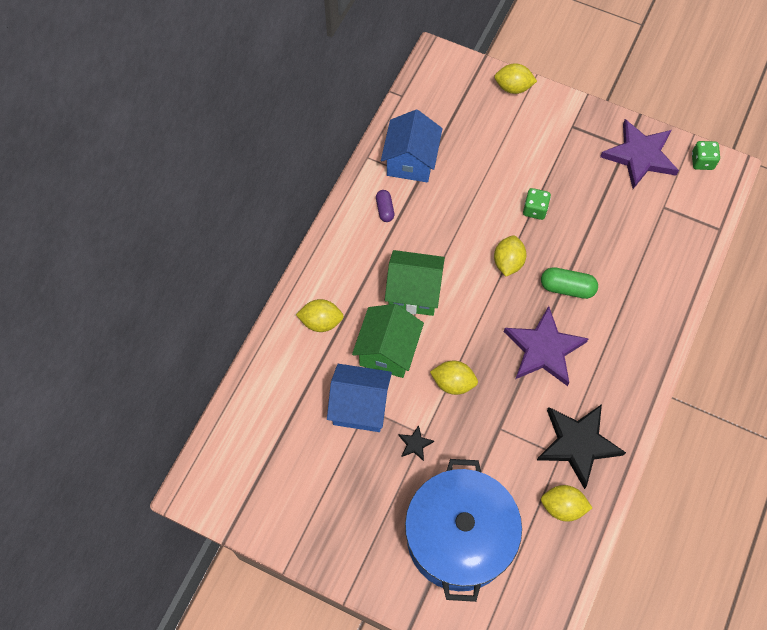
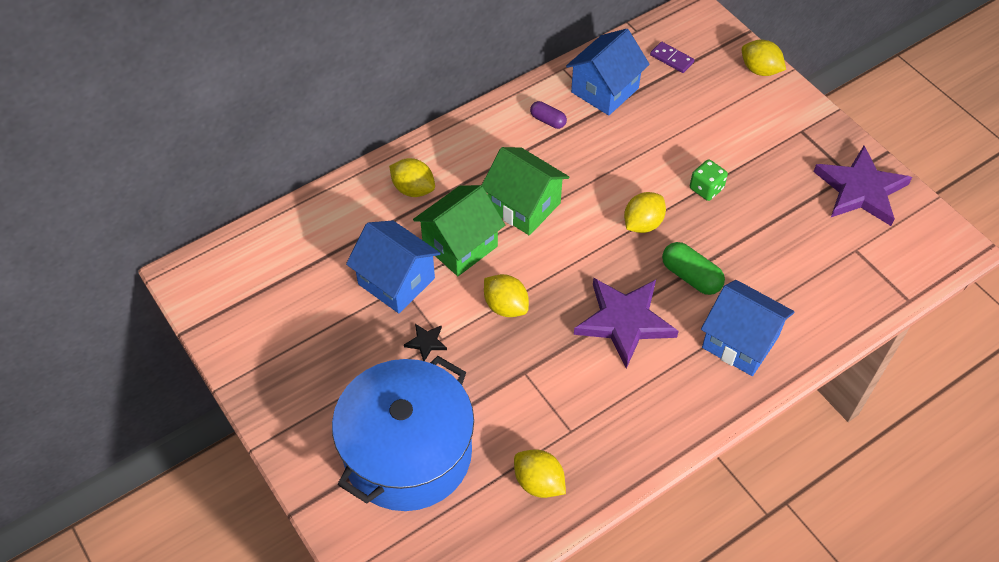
camera: 30 degrees right, 10 degrees down
purple capsule [376,190,394,222] -> purple capsule turned 75 degrees counterclockwise [530,101,567,129]
black star [537,404,626,489] -> none
green dice [692,141,720,170] -> none
none -> purple domino [650,42,694,73]
none -> blue house [701,280,795,376]

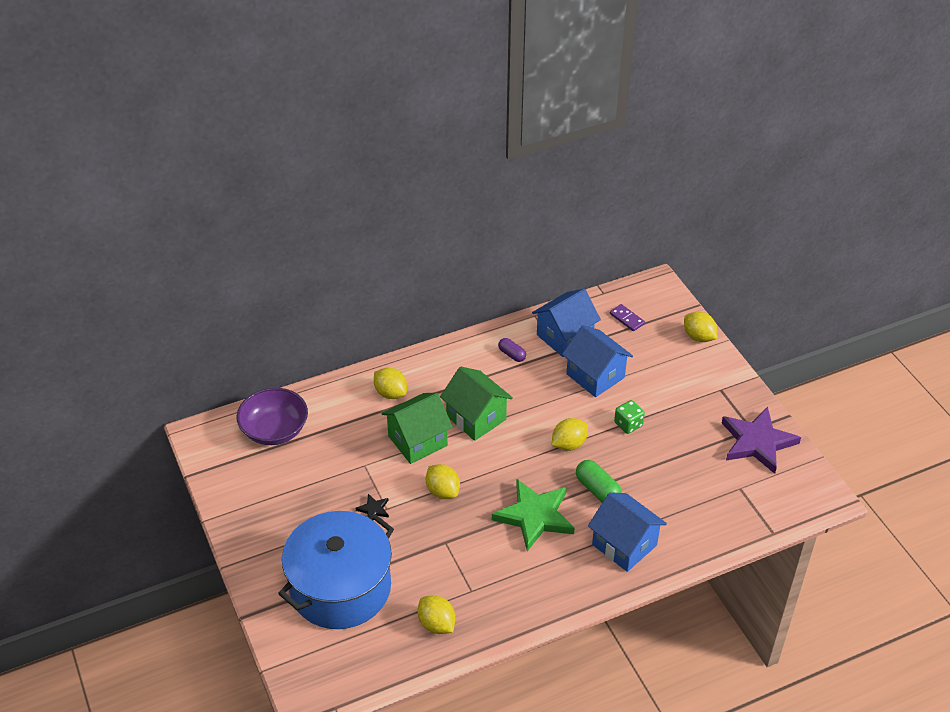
camera: 10 degrees right, 10 degrees down
blue house [346,220,441,313] -> blue house moved to [562,325,633,397]
purple star [574,278,679,369] -> green star [492,479,575,551]
none -> purple bowl [237,388,308,445]

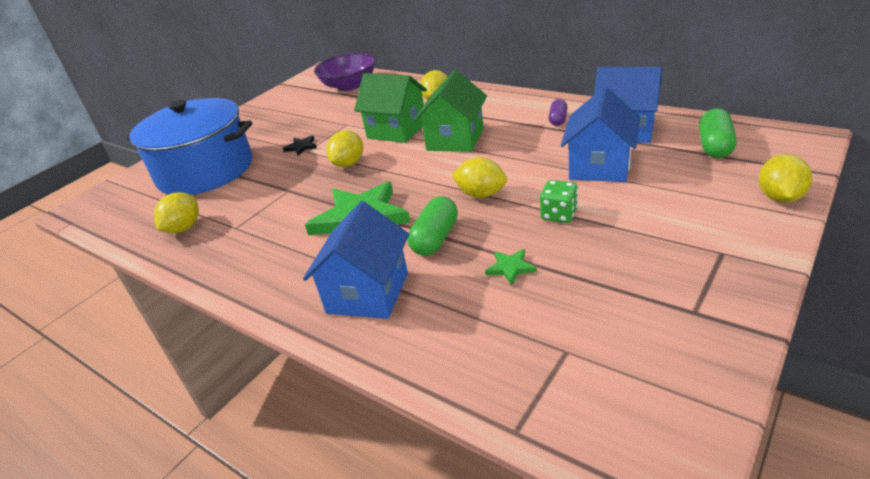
camera: 65 degrees right, 10 degrees down
purple domino [610,304,645,331] -> green capsule [699,109,736,158]
purple star [722,407,801,474] -> none
none -> green star [485,249,537,286]

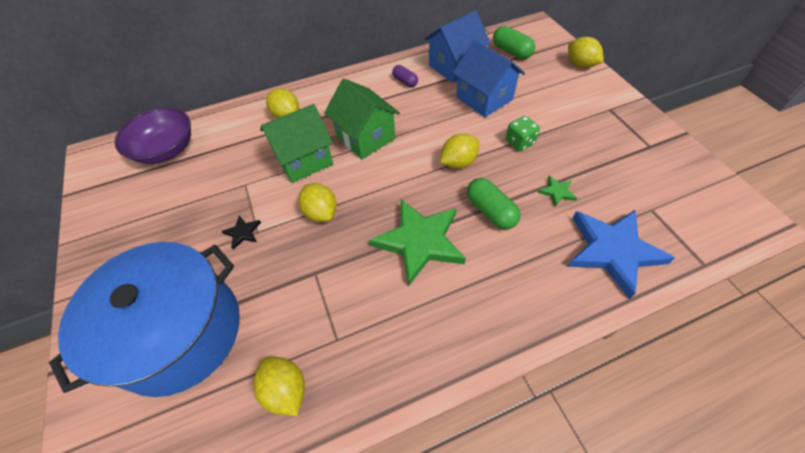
camera: 60 degrees left, 20 degrees up
blue house [303,201,409,319] -> none
none -> blue star [567,210,675,299]

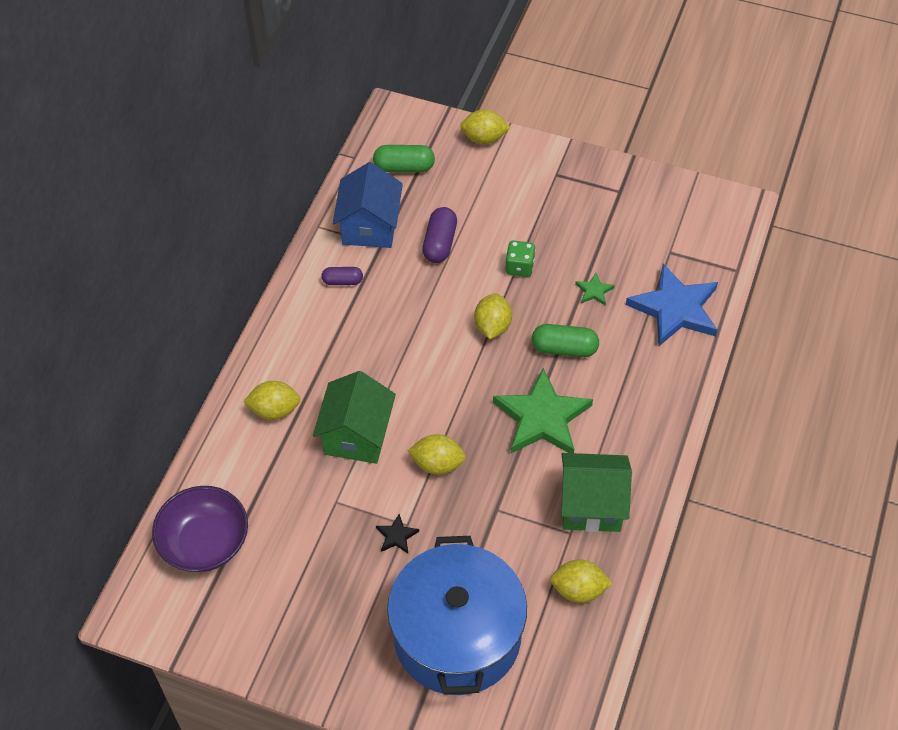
camera: 50 degrees left, 0 degrees up
green house [324,79,400,159] -> green house moved to [561,453,632,532]
blue house [453,40,525,117] -> purple capsule [422,207,457,263]

